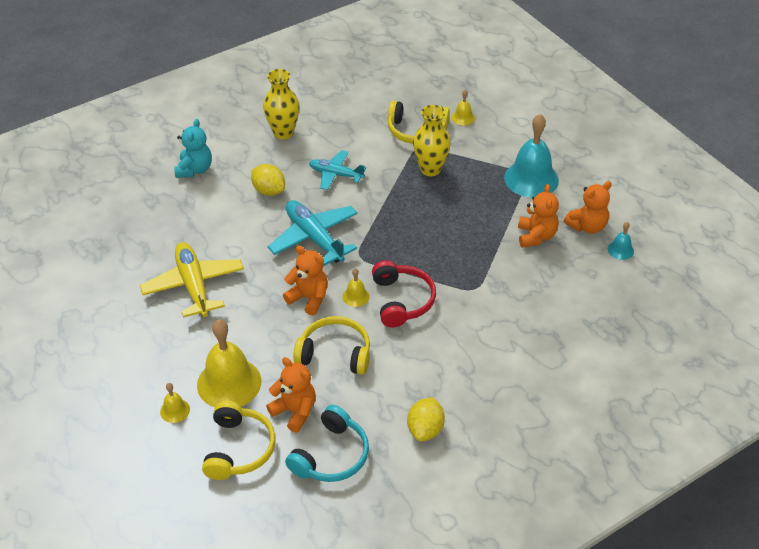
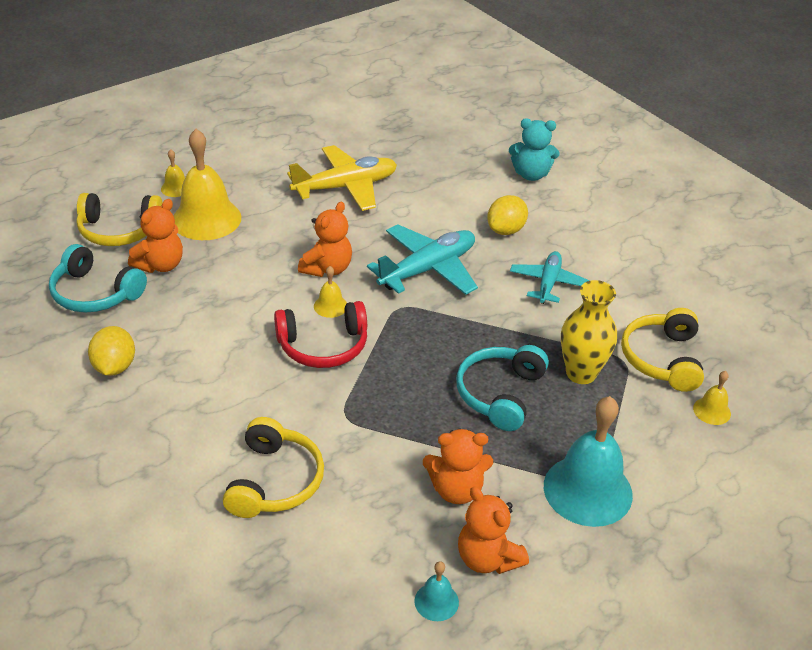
camera: 85 degrees right, 5 degrees down
yellow vase [263,69,300,140] -> none
yellow headphones [293,316,370,375] -> yellow headphones moved to [223,417,324,518]
yellow lemon [407,397,445,441] -> yellow lemon turned 75 degrees clockwise [88,326,135,376]
none -> turquoise headphones [456,345,549,431]

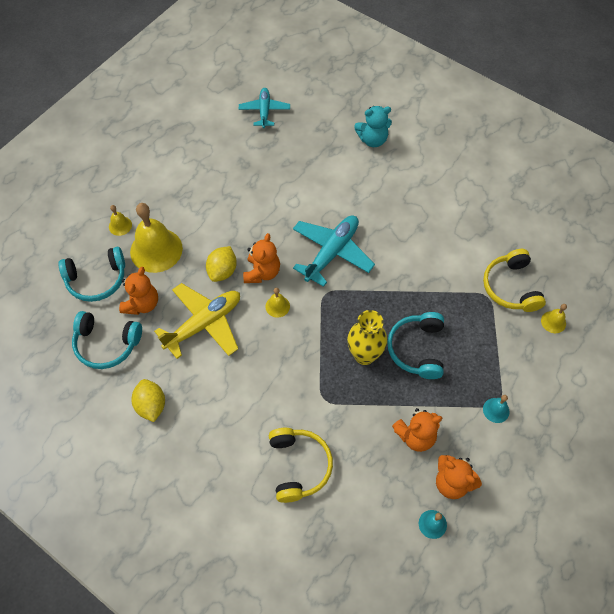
camera: 15 degrees left, 20 degrees up
yellow headphones [76,193,163,246] -> turquoise headphones [59,247,125,302]
red headphones [274,301,367,368] -> none
yellow plane [287,145,397,211] -> yellow plane moved to [154,283,240,359]
yellow lemon [487,195,528,235] -> yellow lemon moved to [206,246,237,282]
turquoise plane [510,251,590,304] -> turquoise plane moved to [239,88,290,128]
turquoise bell [544,396,633,527] -> turquoise bell [483,395,509,423], size x0.45
yellow vase [561,280,617,384] -> yellow vase moved to [347,310,387,365]

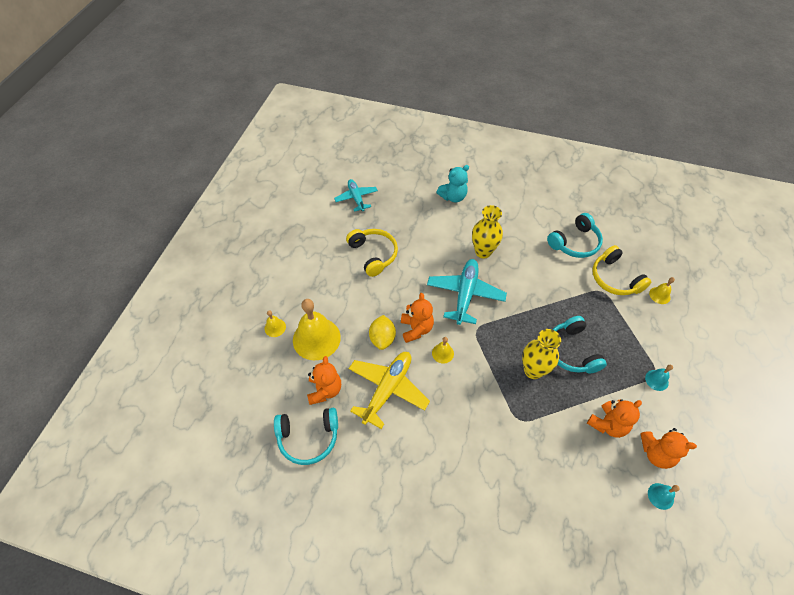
camera: 20 degrees left, 5 degrees down
turquoise headphones [59,247,125,302] -> turquoise headphones moved to [547,213,603,258]
yellow lemon [131,379,165,422] -> none
yellow headphones [269,428,333,503] -> yellow headphones moved to [346,229,398,277]
none -> yellow vase [472,205,503,259]

